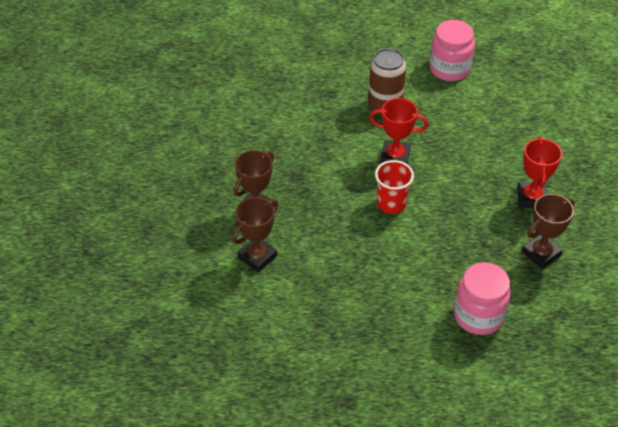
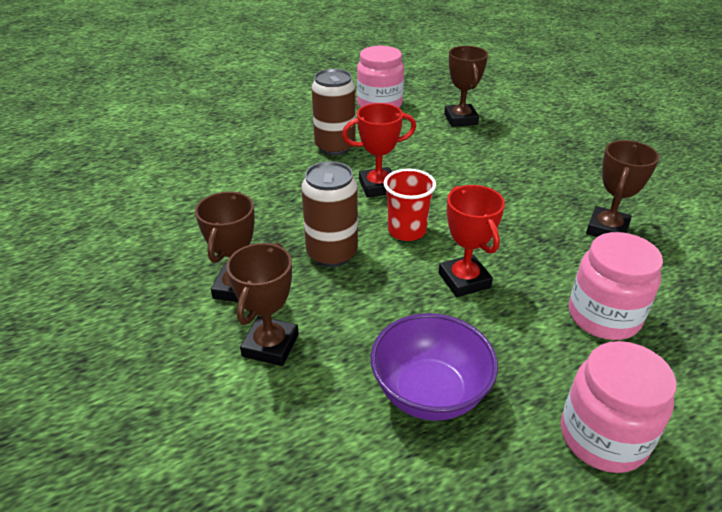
camera: 25 degrees left, 10 degrees down
red trophy [517,137,562,208] -> red trophy moved to [438,185,505,297]
none -> brown can [301,161,358,267]
none -> purple bowl [370,313,498,421]
none -> brown trophy [444,46,488,127]
none -> pink jar [561,341,677,473]

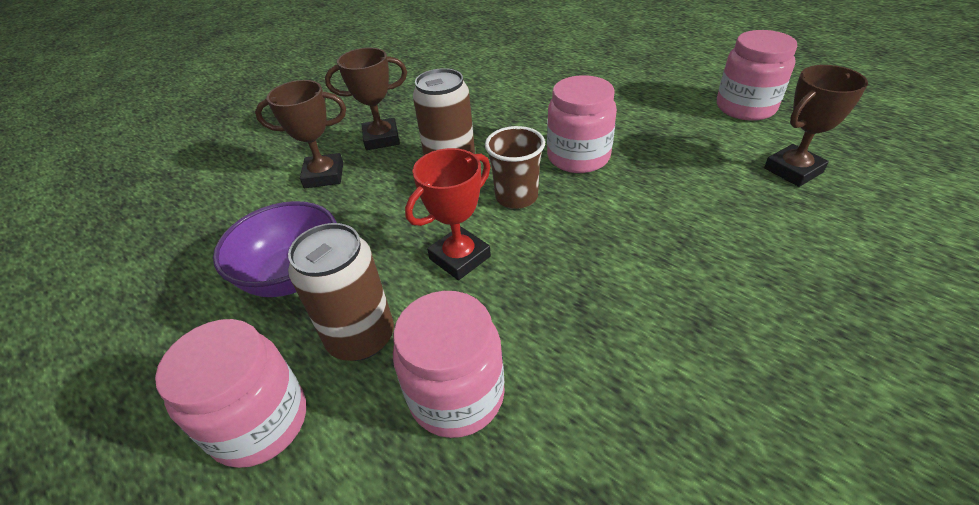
camera: 70 degrees right, 5 degrees up
brown can [312,69,356,155] -> brown can moved to [288,223,394,361]
red trophy [342,103,416,197] -> pink jar [547,75,617,173]
red cup [384,169,436,241] -> brown cup [485,126,545,209]
brown trophy [586,140,659,237] -> none

